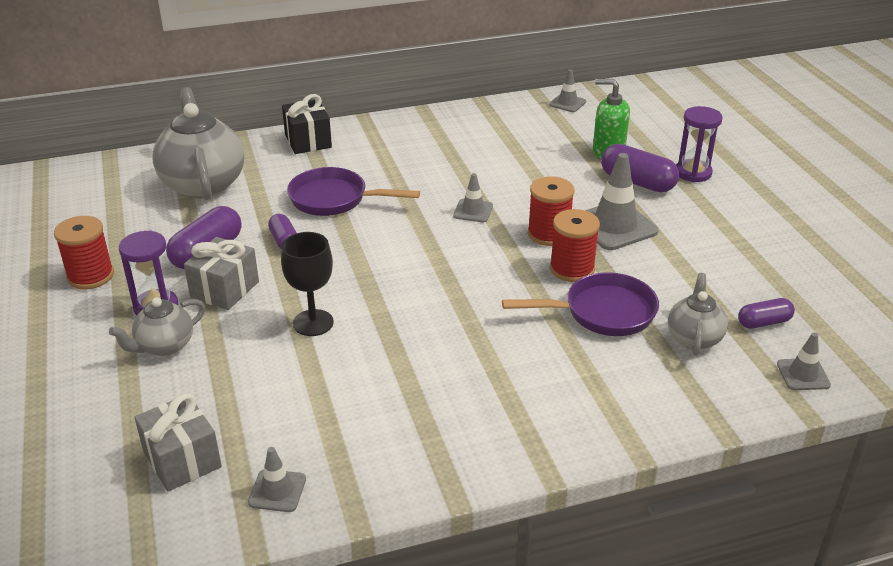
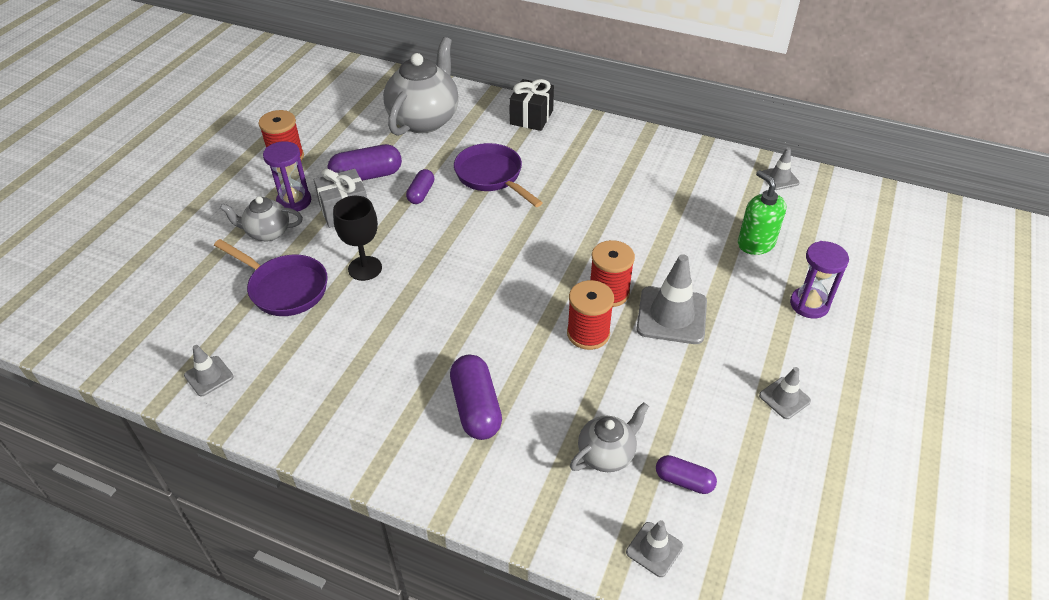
camera: 40 degrees right, 10 degrees up
grey gift [134,394,222,492] -> none
grey traffic cone [453,173,493,222] -> grey traffic cone moved to [759,367,811,419]
purple pan [502,272,659,336] -> purple pan moved to [214,239,328,316]
purple capsule [601,144,679,192] -> purple capsule moved to [450,355,502,440]

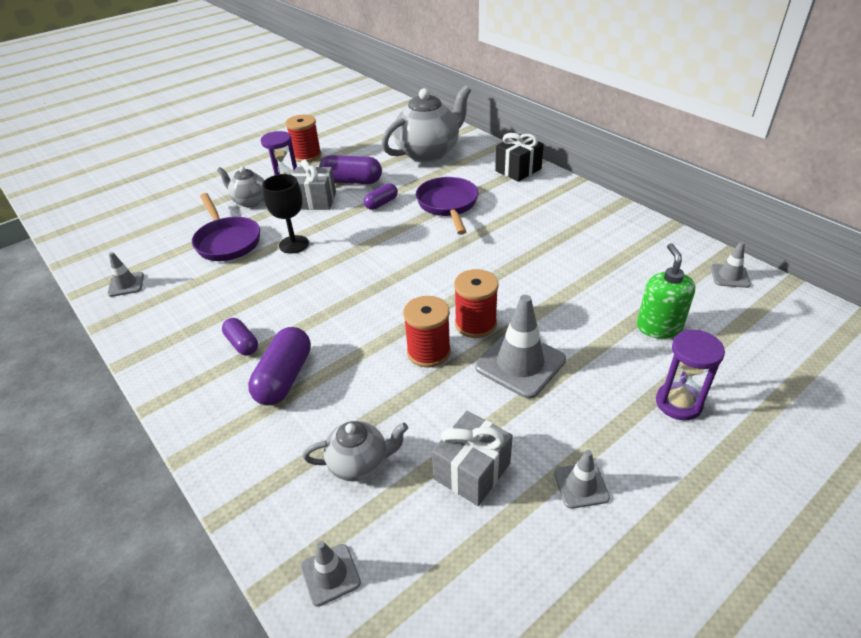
camera: 30 degrees right, 5 degrees down
purple capsule [656,455,717,494] -> purple capsule moved to [222,318,258,356]
none -> grey gift [432,411,513,506]

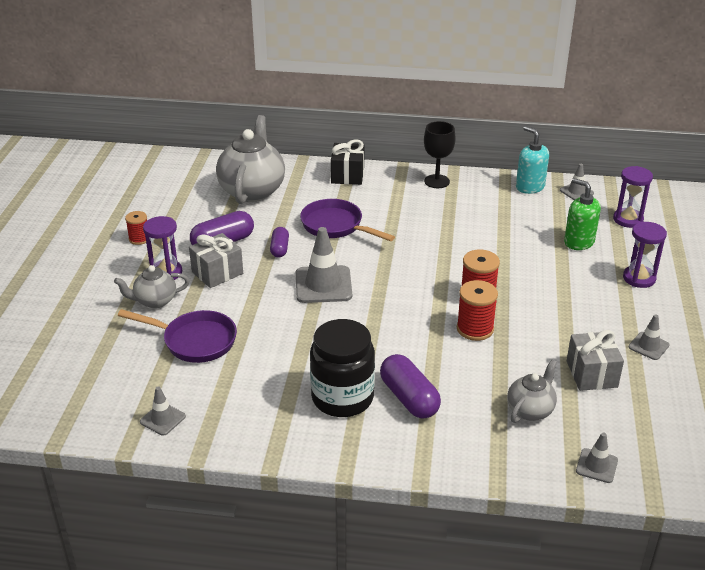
camera: 45 degrees left, 5 degrees down
purple capsule [222,318,258,356] -> black jar [310,319,375,417]
black goblet [262,174,309,254] -> black goblet moved to [424,121,456,188]
red spool [286,115,321,162] -> red spool [125,211,147,245], size x0.64
grey traffic cone [475,295,566,399] -> grey traffic cone moved to [296,227,352,303]
none -> turquoise soap dispenser [516,126,549,194]
none -> purple hourglass [613,166,653,228]

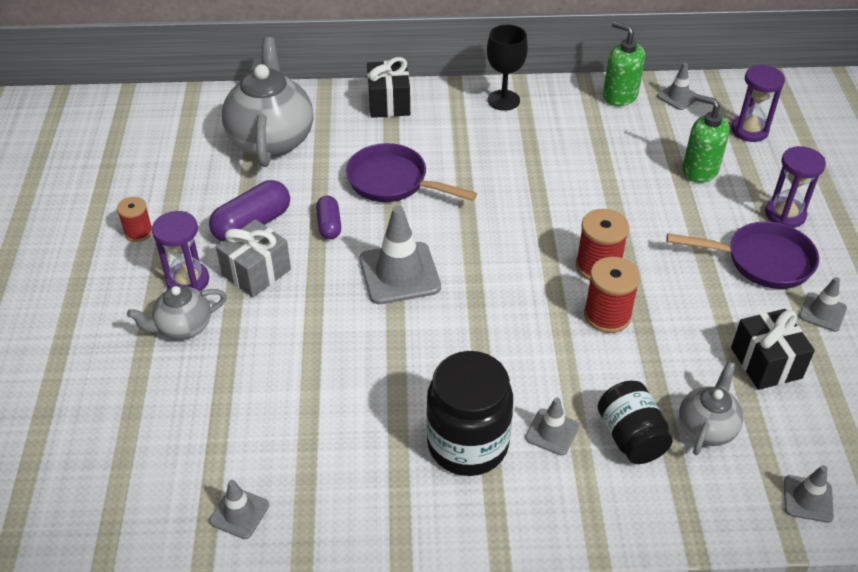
camera: 10 degrees left, 10 degrees up
purple pan [118,309,237,363] -> purple pan moved to [667,221,819,289]
purple capsule [380,354,441,418] -> grey traffic cone [525,398,579,456]
turquoise soap dispenser [516,126,549,194] -> green soap dispenser [603,21,645,106]
grey gift [567,330,624,391] -> black gift [731,309,815,390]
none -> black jar [598,381,673,464]

